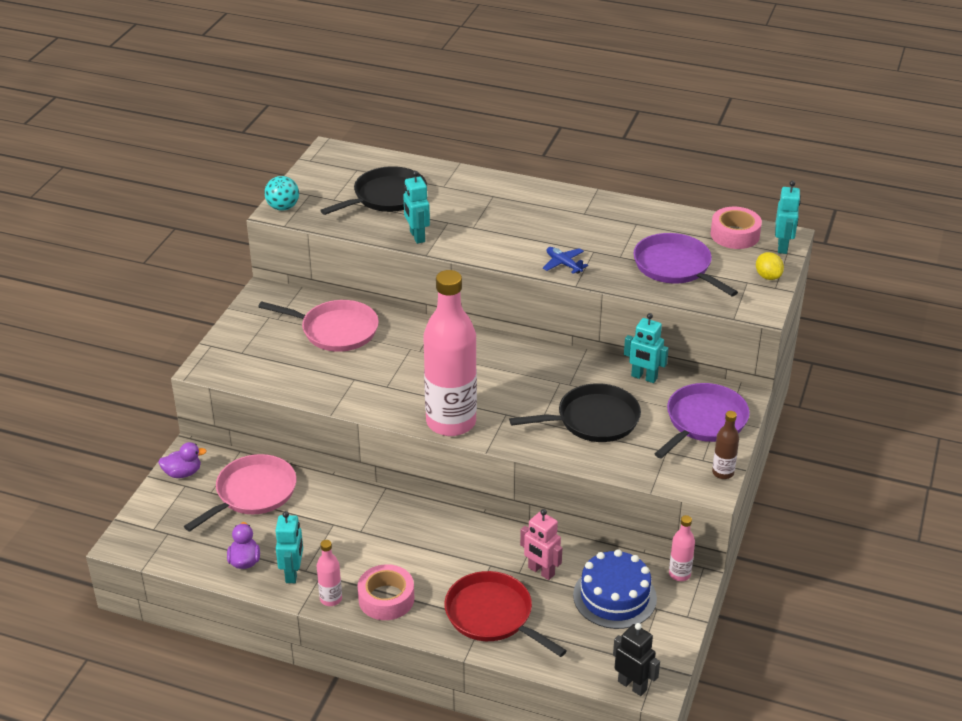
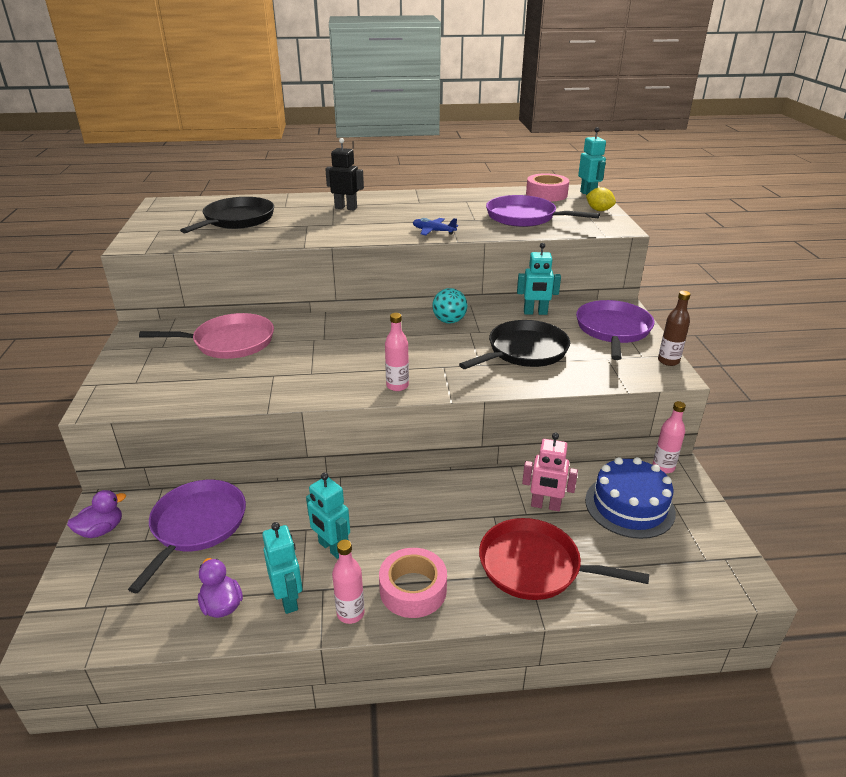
camera: 25 degrees left, 5 degrees down
pink pan [184,454,296,532] -> purple pan [128,480,246,593]
turquoise ball [264,176,299,211] -> turquoise ball moved to [432,288,468,324]
turquoise robot [403,171,430,244] -> turquoise robot moved to [306,472,350,559]
pink bottle [423,270,477,436] -> pink bottle [385,313,409,391], size x0.42
black robot [613,623,660,696] -> black robot moved to [325,138,364,210]

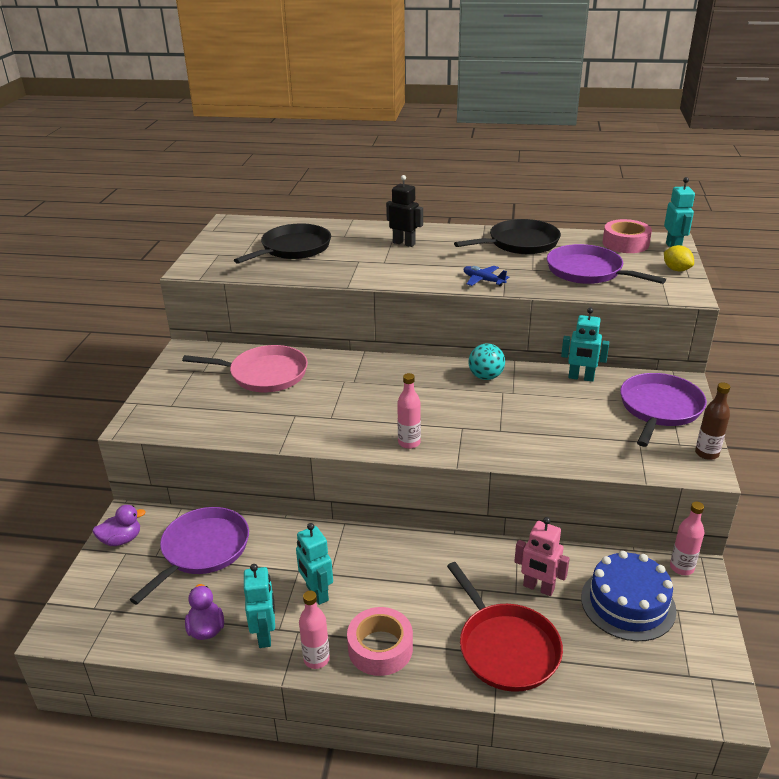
camera: 15 degrees right, 0 degrees up
black pan [459,320,570,369] -> black pan moved to [454,219,561,254]
red pan [479,518,649,600] -> red pan turned 150 degrees counterclockwise [447,562,563,692]

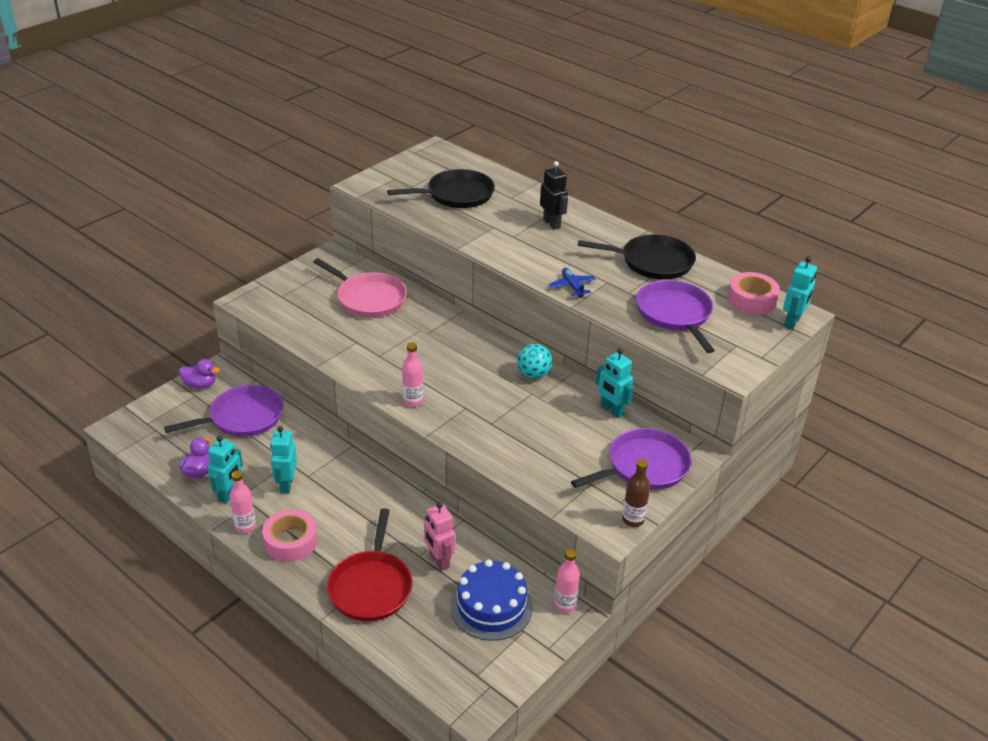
camera: 30 degrees right, 5 degrees up
yellow lemon [664,245,694,271] -> none

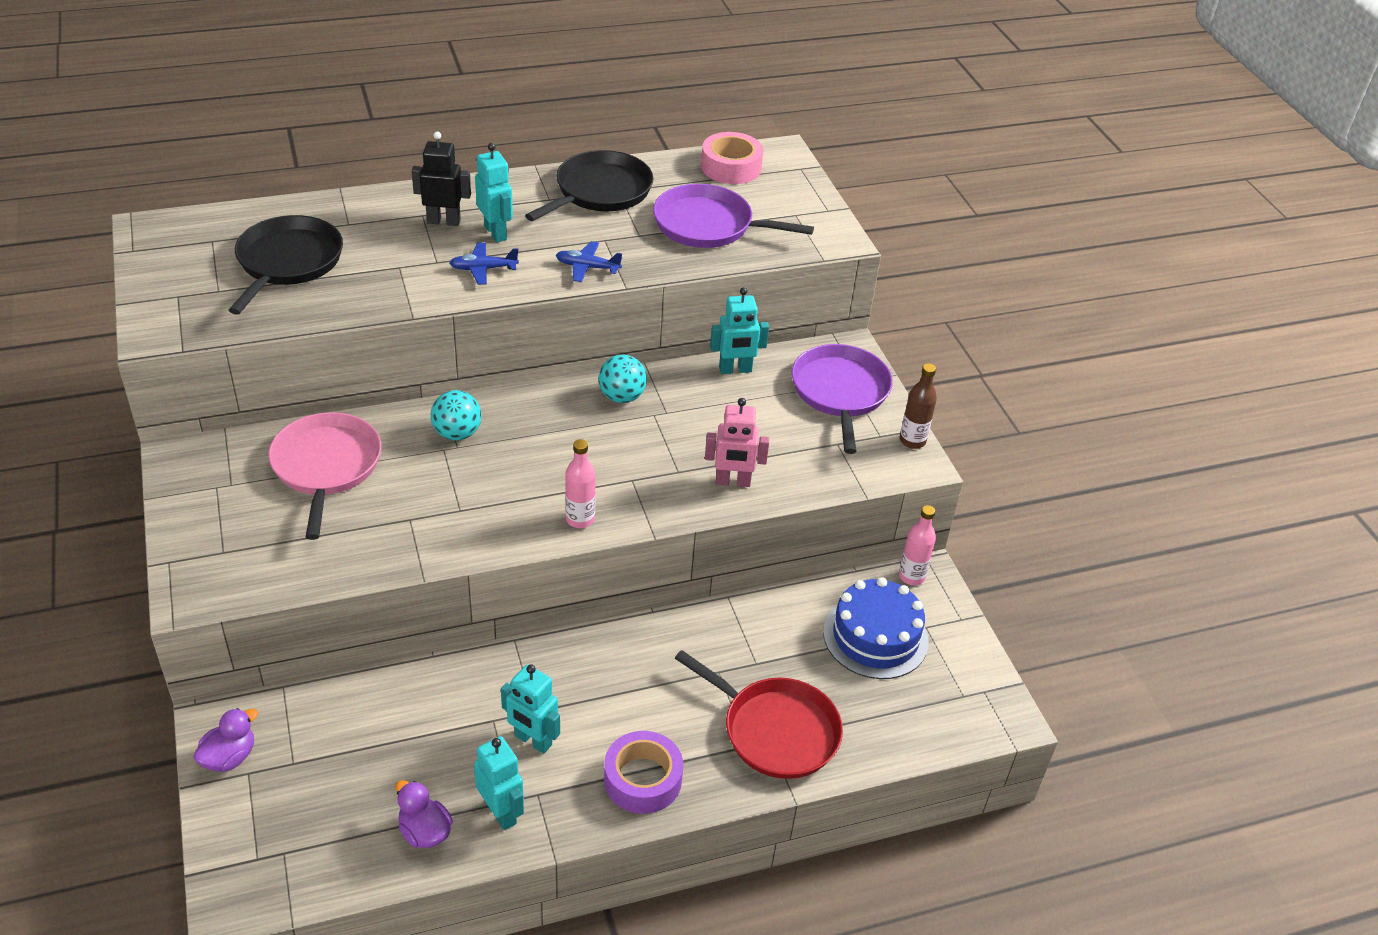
camera: 60 degrees left, 5 degrees up
purple pan [164,385,284,437] -> none
pink bottle [229,471,256,533] -> none
pink tape [262,509,317,562] -> purple tape [604,731,683,814]
pink pan [314,258,407,317] -> pink pan turned 75 degrees counterclockwise [268,412,382,540]
pink robot [424,502,455,571] -> pink robot moved to [705,398,769,487]
turquoise robot [783,256,817,330] -> turquoise robot moved to [475,143,513,242]
none -> turquoise ball [431,390,482,441]
none -> blue plane [450,243,519,285]

